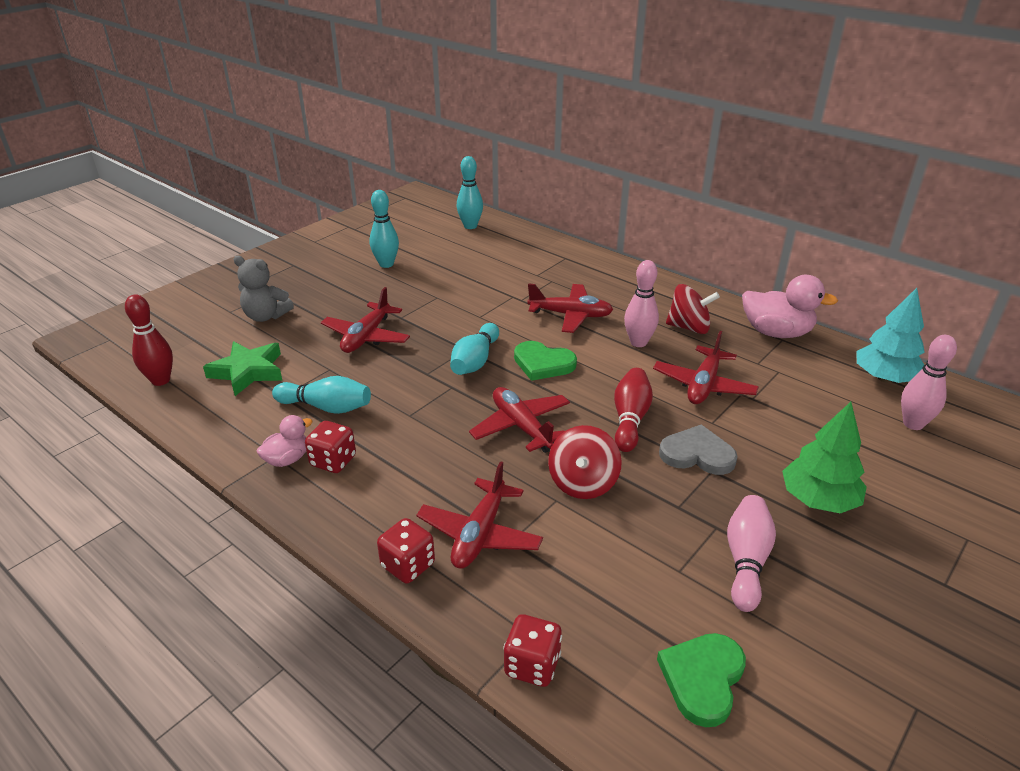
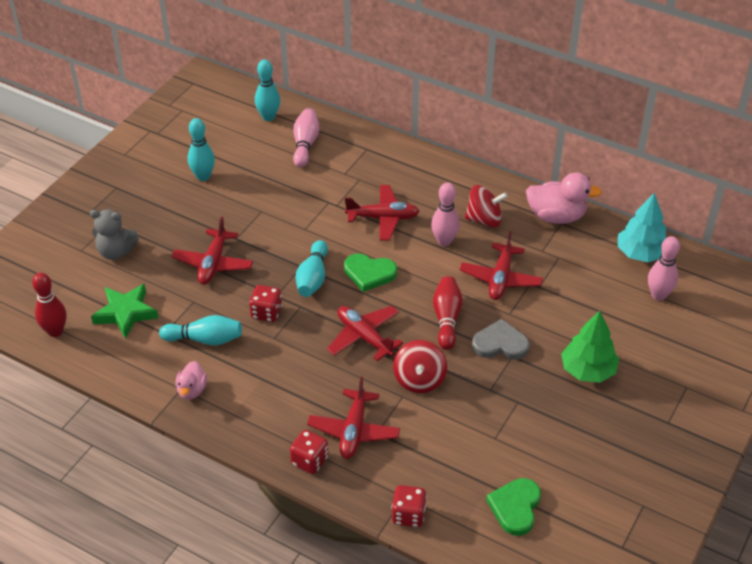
camera: 10 degrees left, 10 degrees up
pink duck [257,415,313,467] -> pink duck turned 150 degrees clockwise [176,361,207,400]
red dice [305,421,356,473] -> red dice moved to [249,285,282,322]
pink bowling pin [727,495,776,612] -> pink bowling pin moved to [293,108,319,168]

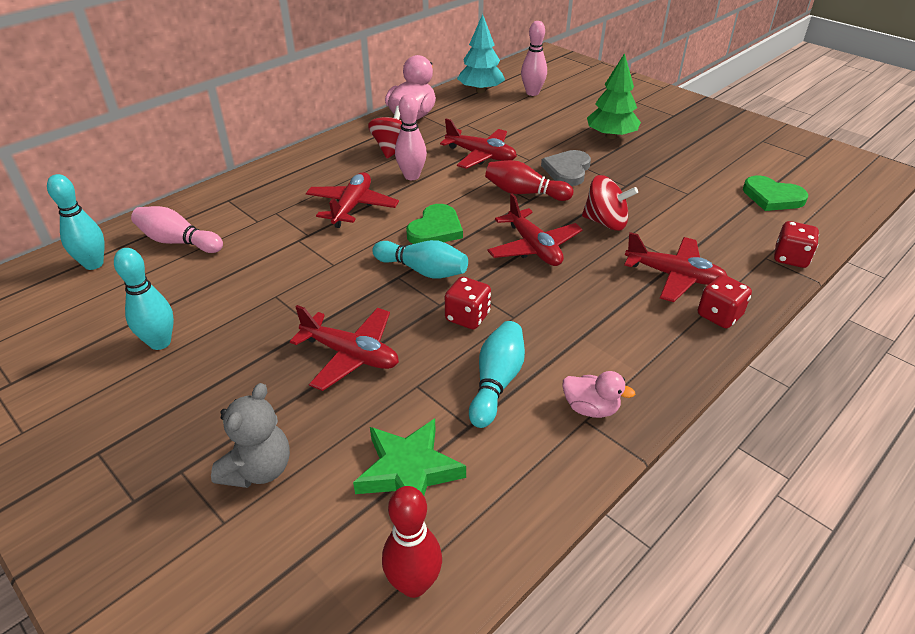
camera: 75 degrees left, 5 degrees down
red plane [327,306,403,361] -> red plane turned 90 degrees counterclockwise [487,193,583,266]

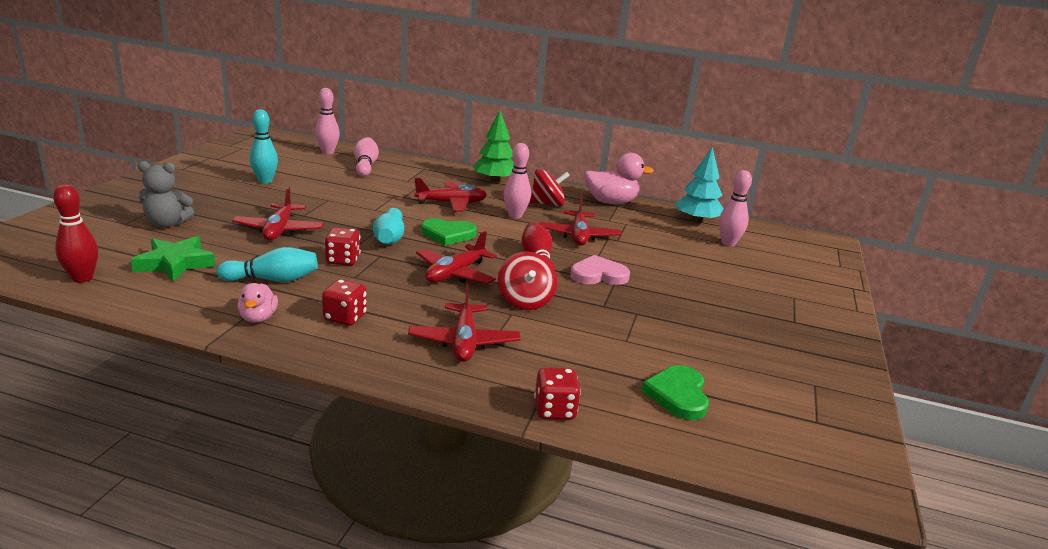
camera: 60 degrees right, 15 degrees down
turquoise bowling pin [47,174,105,270] -> pink bowling pin [315,88,340,154]
grey heart [541,150,591,186] -> pink heart [570,255,630,285]
green tree [587,53,641,139] -> green tree moved to [473,111,514,183]
red dice [698,275,752,328] -> red dice moved to [322,279,367,326]

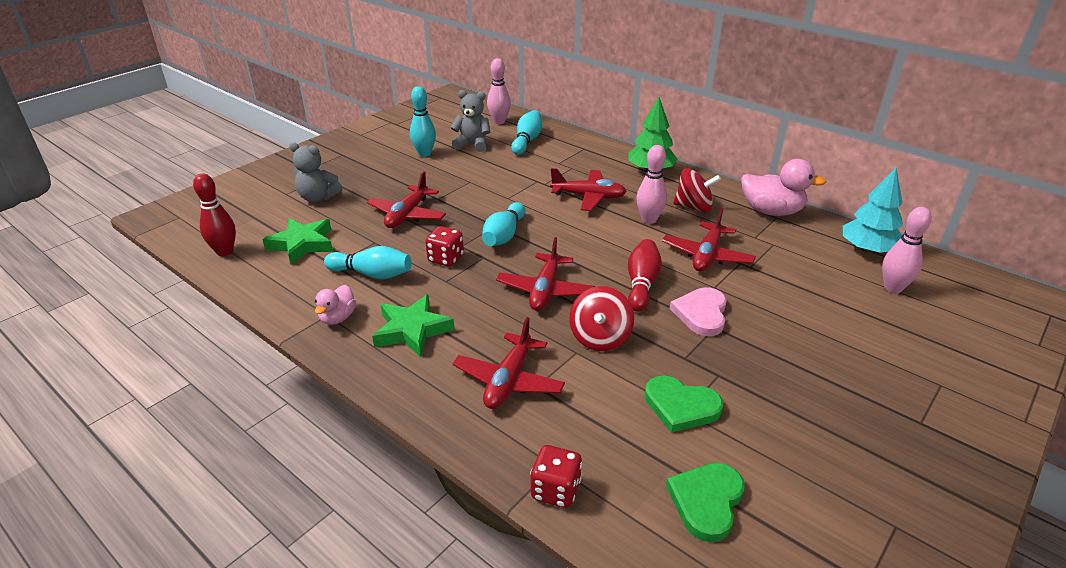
camera: 25 degrees right, 10 degrees up
red dice [322,279,367,326] -> green star [372,295,455,357]
pink bowling pin [354,137,379,176] -> turquoise bowling pin [511,110,542,155]
red plane [416,231,497,284] -> red plane turned 45 degrees counterclockwise [496,237,595,311]
green heart [421,218,477,246] -> green heart moved to [645,376,723,433]
pink heart [570,255,630,285] -> pink heart turned 90 degrees counterclockwise [670,287,727,336]
none -> grey teddy bear [451,90,490,152]

